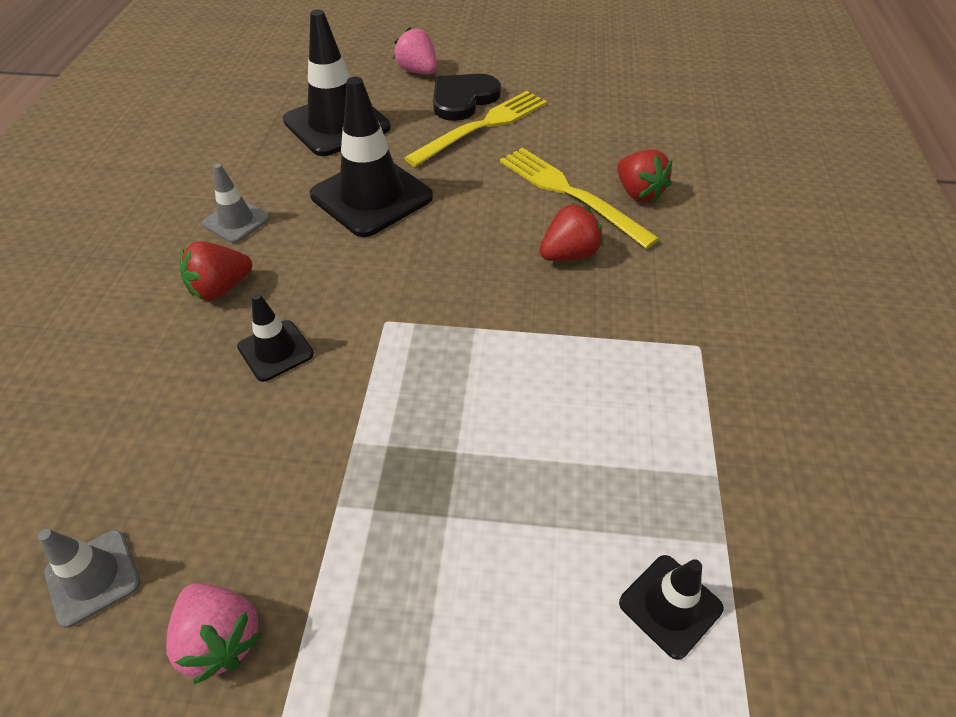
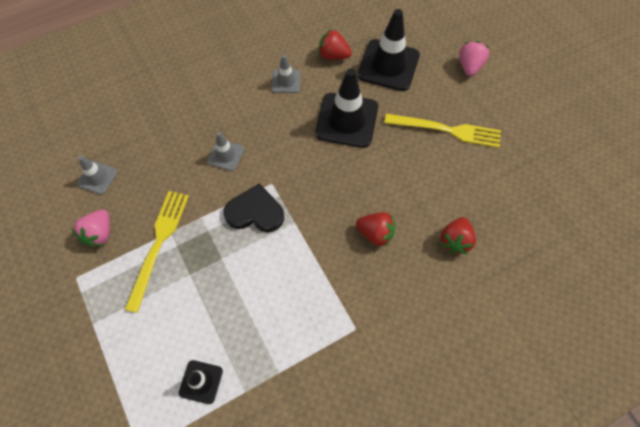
camera: 55 degrees right, 15 degrees up
red strawberry [180,241,252,301] -> red strawberry moved to [319,29,352,60]
black traffic cone [237,293,314,382] -> grey traffic cone [207,132,244,171]
black heart [433,74,501,121] -> black heart moved to [224,183,284,232]
yellow fork [500,148,659,249] -> yellow fork moved to [124,191,189,313]

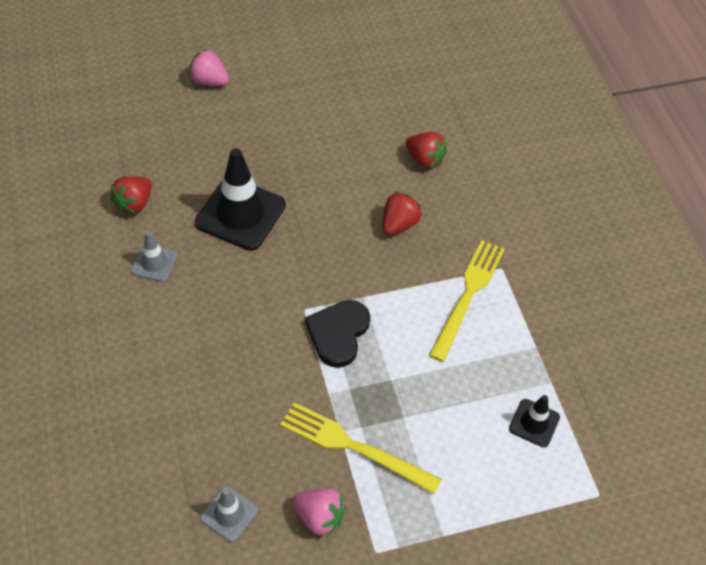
camera: 80 degrees left, 10 degrees down
grey traffic cone [207,132,244,171] -> none
black traffic cone [357,9,420,91] -> none
yellow fork [384,114,501,148] -> yellow fork moved to [429,240,505,362]

